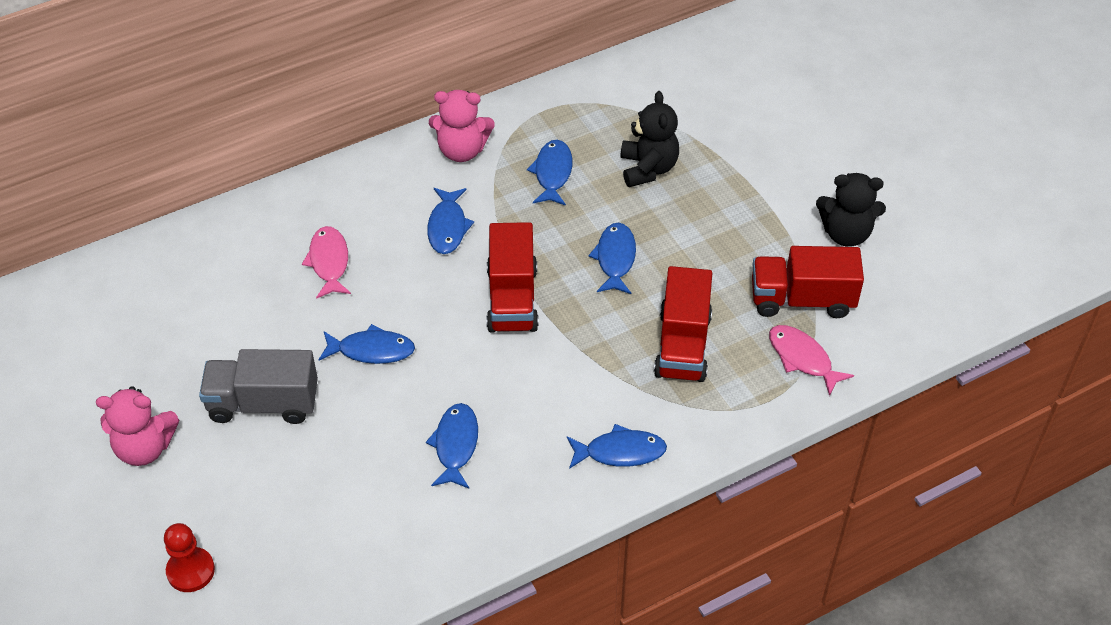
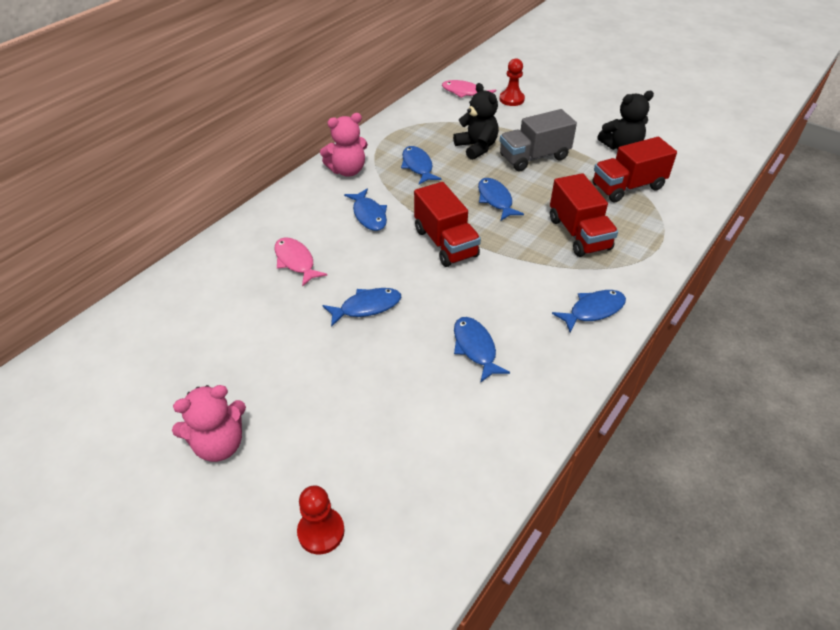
camera: 25 degrees left, 5 degrees down
grey truck [199,349,318,424] -> grey truck moved to [500,109,577,171]
pink fish [769,325,854,396] -> pink fish moved to [442,80,496,98]
none -> red pawn [499,58,525,106]

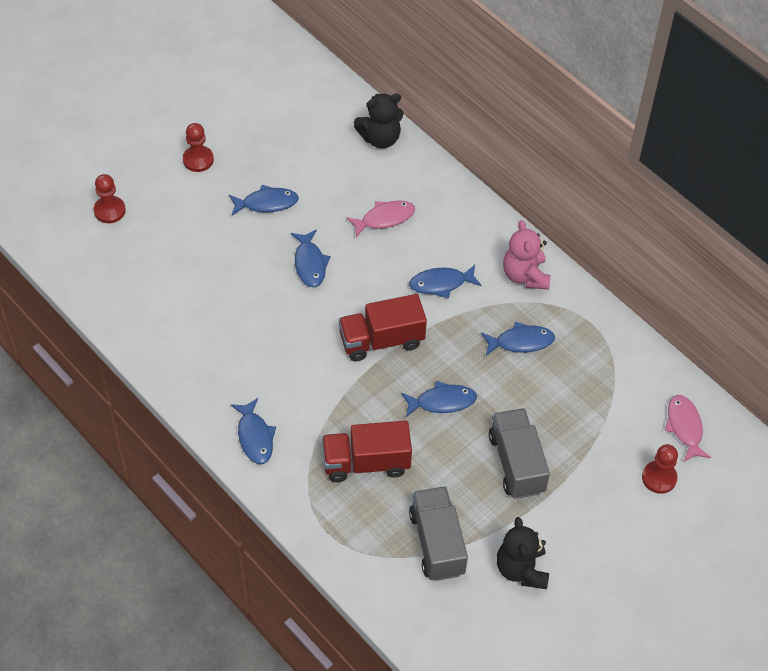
camera: 100 degrees right, 10 degrees up
pink teddy bear [172,385,246,462] -> red pawn [183,123,214,172]
pink fish [442,80,496,98] -> pink fish turned 45 degrees counterclockwise [665,395,711,462]
black teddy bear [453,83,499,160] -> black teddy bear moved to [354,93,403,148]
blue fish [454,317,510,383] -> blue fish moved to [229,185,299,216]
red truck [593,137,677,202] -> grey truck [409,486,468,581]

